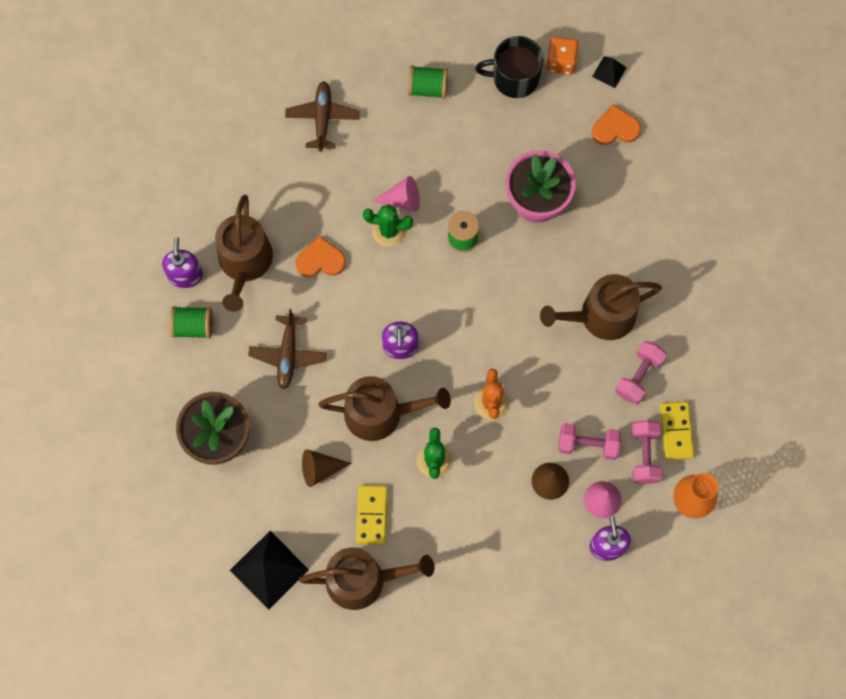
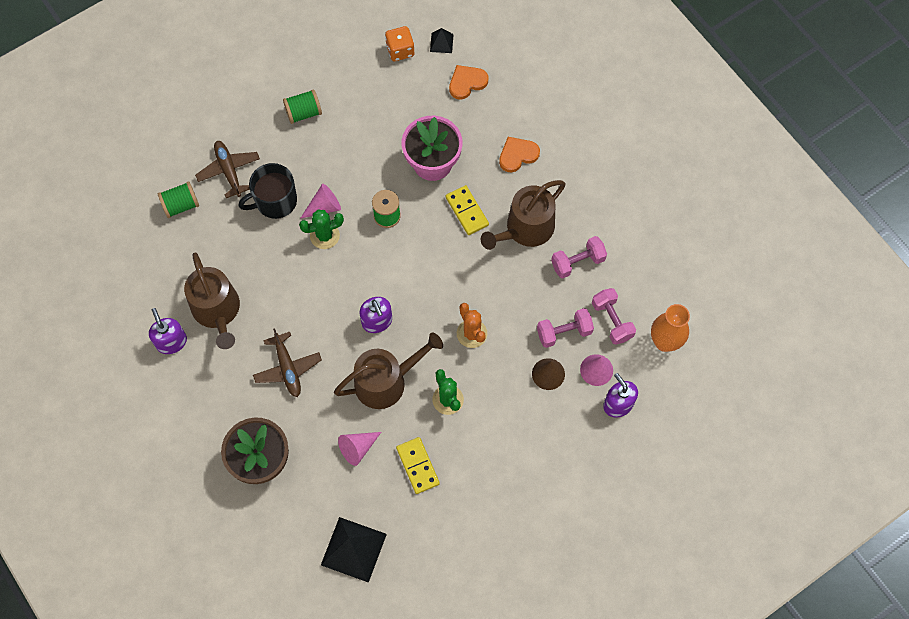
camera: 25 degrees left, 5 degrees down
green spool [169,306,213,338] -> green spool moved to [158,181,199,218]
orange heart [295,236,346,277] -> orange heart moved to [499,137,540,172]
brown watering can [299,547,434,610] -> none
brown cone [302,449,352,487] -> pink cone [338,432,381,466]
black mug [475,36,544,98] -> black mug moved to [238,163,297,219]
pink dumbbell [615,341,667,404] -> pink dumbbell turned 60 degrees clockwise [551,236,607,279]
yellow domino [660,402,694,460] -> yellow domino moved to [445,185,489,235]

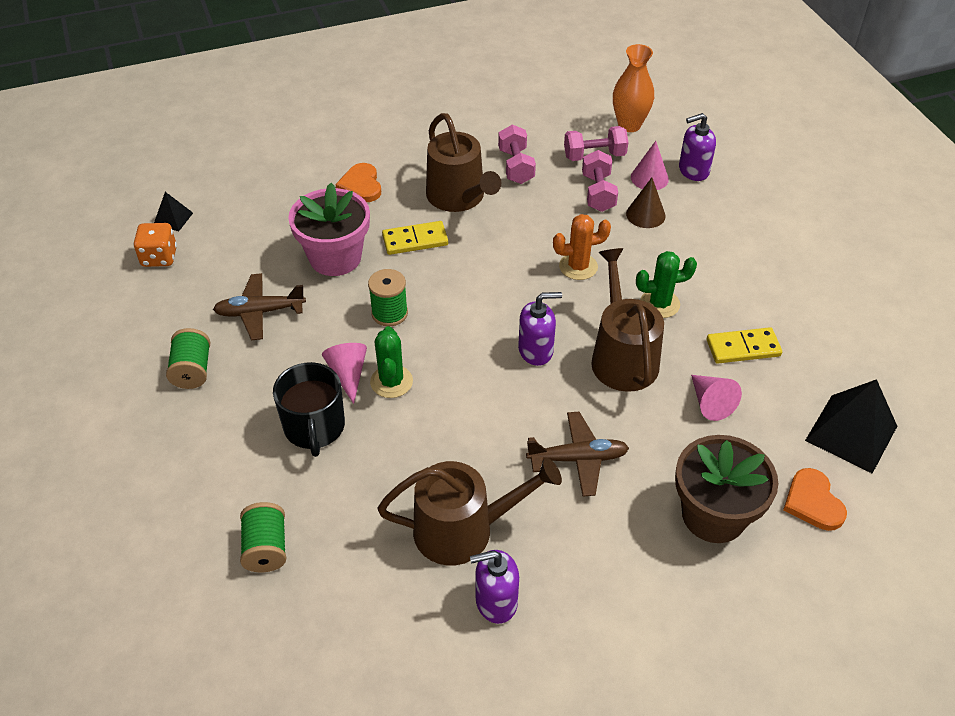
camera: 75 degrees left, 20 degrees down
brown plane [195,141,260,198] -> brown plane moved to [213,273,306,340]
orange heart [449,65,488,100] -> orange heart moved to [783,468,847,531]

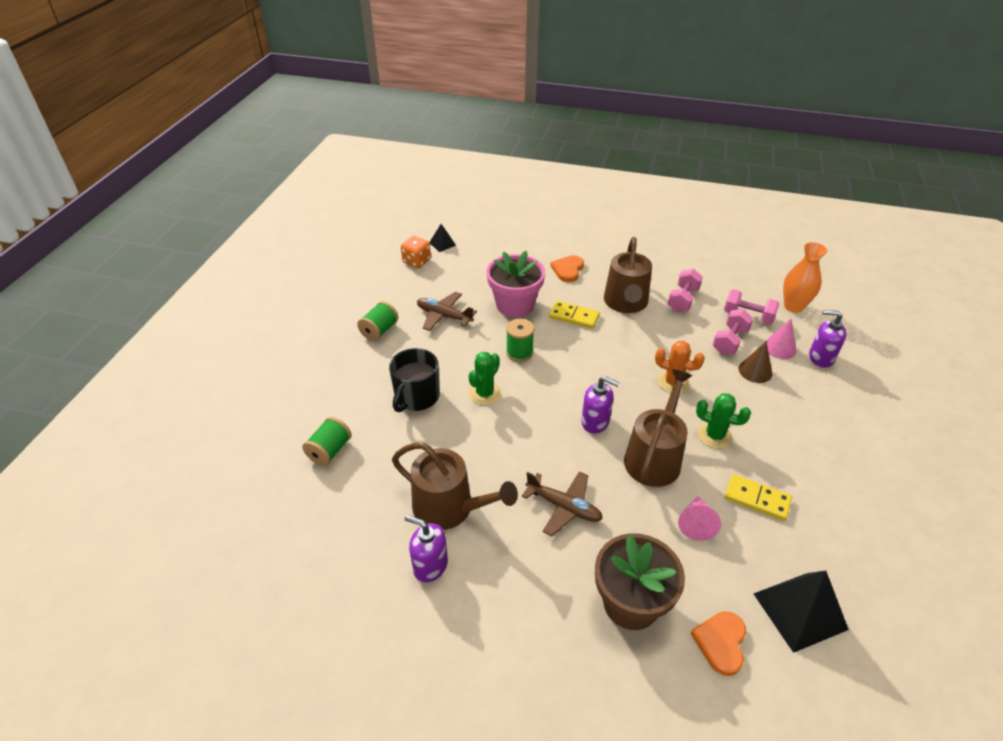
camera: 35 degrees right, 5 degrees down
pink cone [322,343,367,404] -> none

